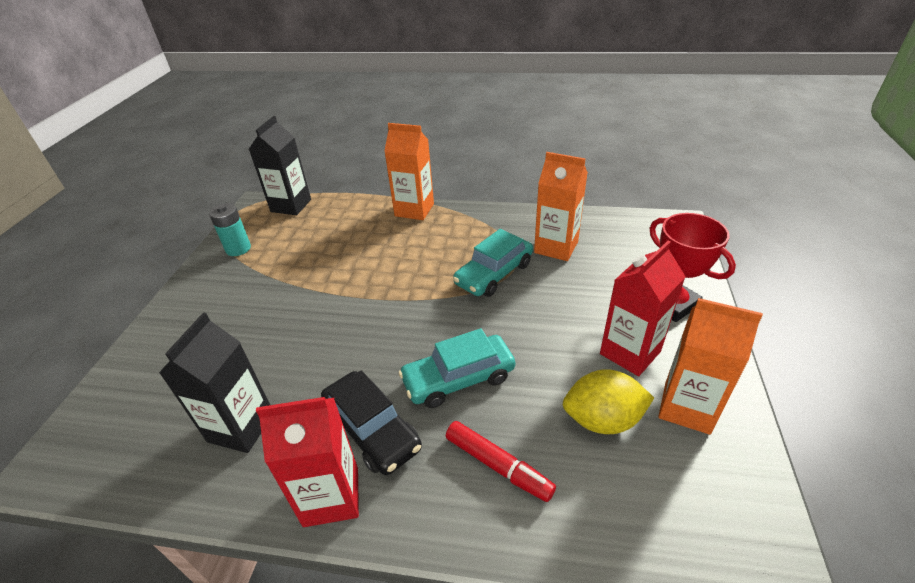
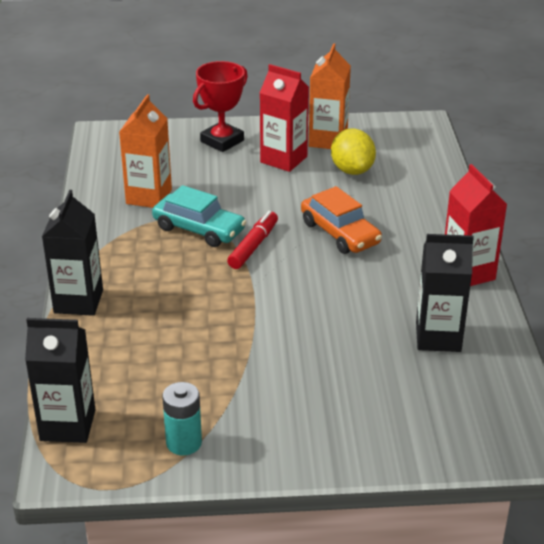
camera: 105 degrees left, 5 degrees down
black car [321,370,422,475] -> none
orange carton [384,123,434,220] -> black carton [42,190,103,316]
turquoise car [398,328,515,408] -> orange car [301,186,382,254]
red marker [446,421,556,502] -> red marker moved to [227,211,278,269]

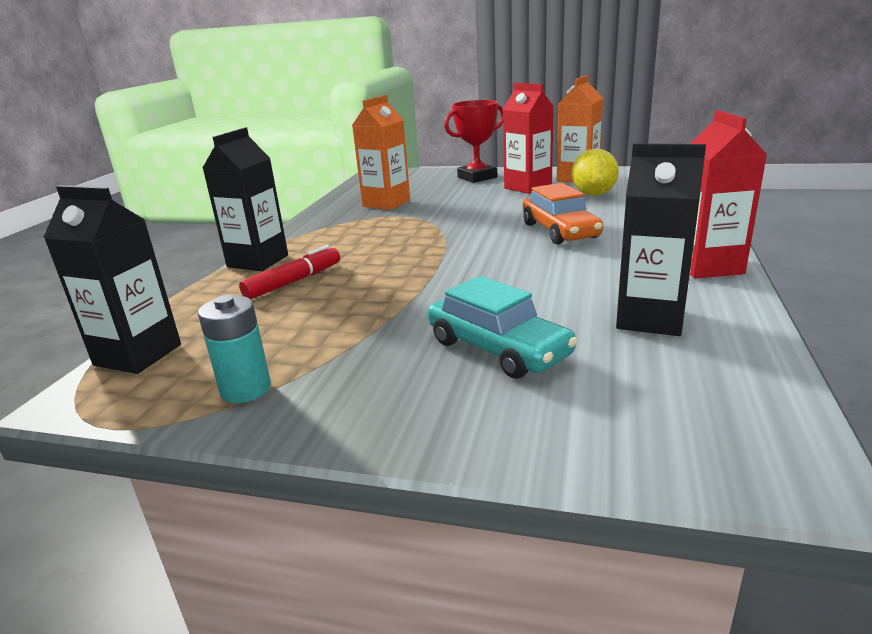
camera: 20 degrees right, 10 degrees down
turquoise car [152,185,246,247] -> turquoise car moved to [428,276,578,379]
red marker [227,211,278,269] -> red marker moved to [239,245,340,299]

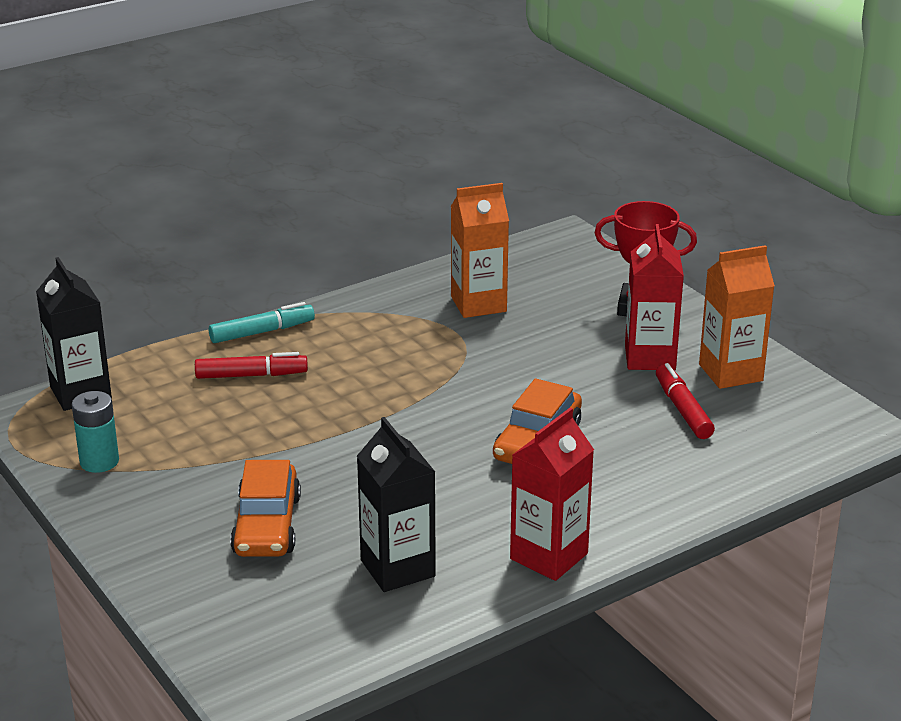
camera: 40 degrees right, 5 degrees up
black carton [203,127,288,271] -> turquoise marker [209,302,315,343]
turquoise car [428,276,578,379] -> orange car [230,460,301,557]
yellow lemon [572,148,619,196] -> red marker [656,363,715,439]

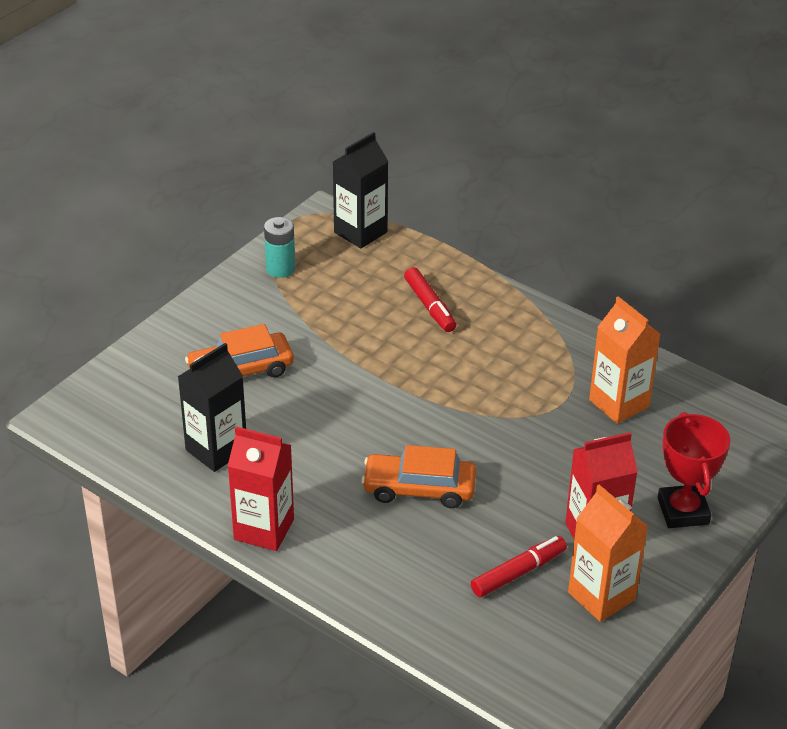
camera: 70 degrees right, 10 degrees up
turquoise marker [209,302,315,343] -> none

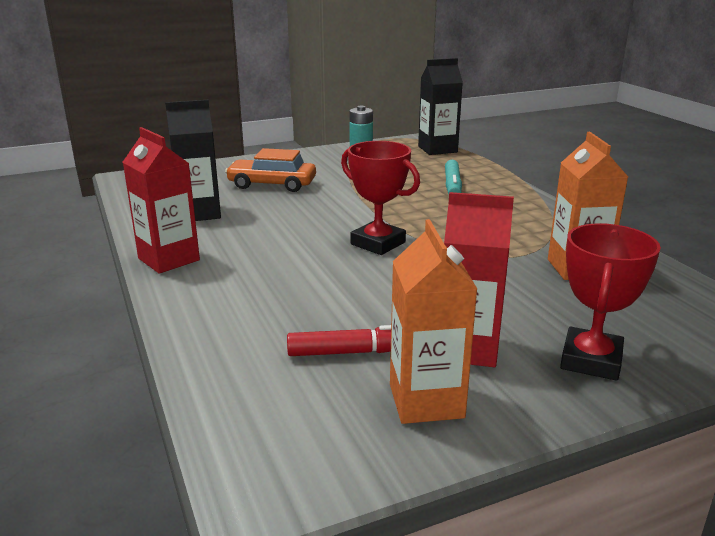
camera: 30 degrees right, 15 degrees down
orange car [361,445,476,508] -> none
red marker [404,267,456,332] -> turquoise marker [445,160,462,194]
none -> red trophy [341,141,420,255]

